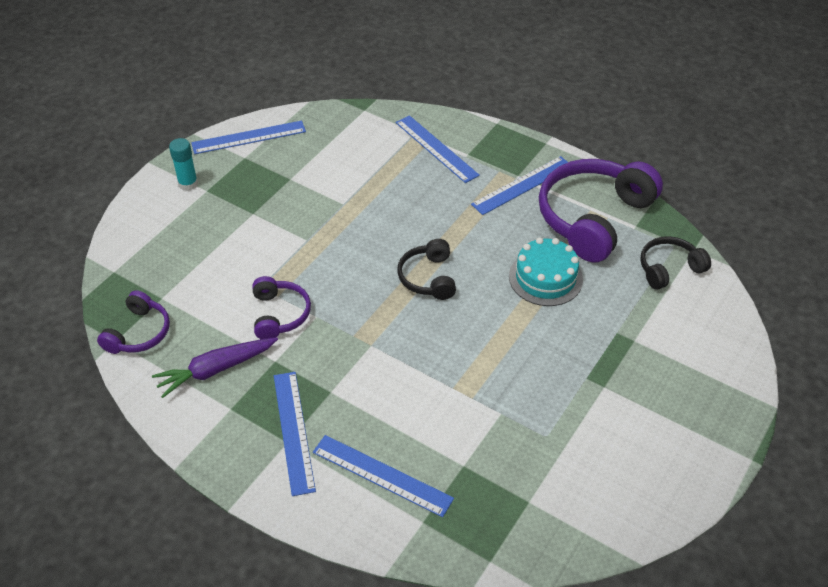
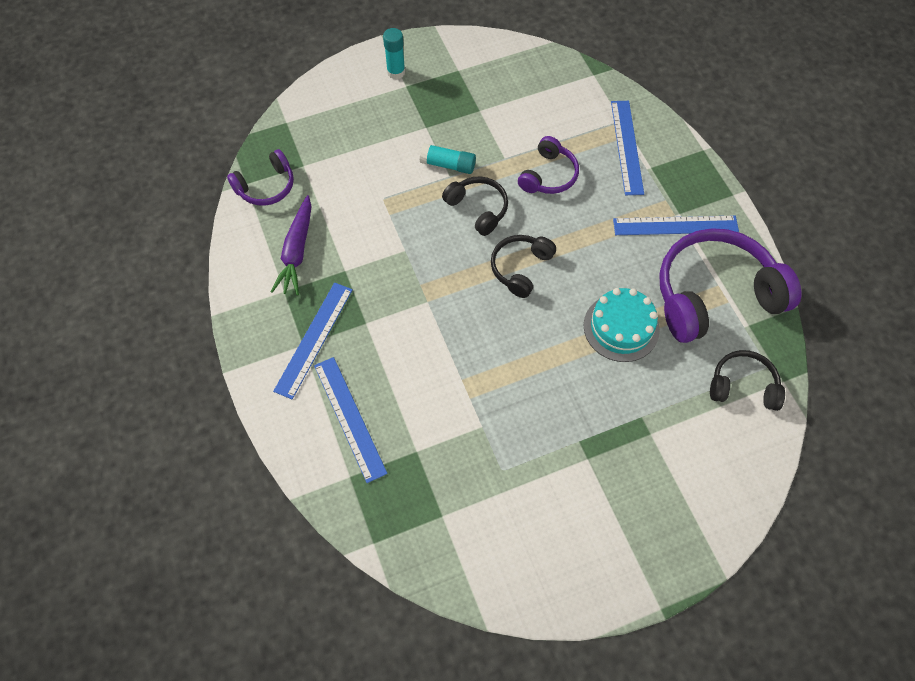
camera: 35 degrees right, 15 degrees up
purple carrot [152,337,278,398] -> purple carrot turned 90 degrees counterclockwise [271,195,312,295]
blue ruler [191,121,306,154] -> none
purple headphones [252,276,311,339] -> purple headphones moved to [518,136,579,194]
none -> turquoise glue stick [420,143,476,174]
none -> black headphones [442,176,508,236]

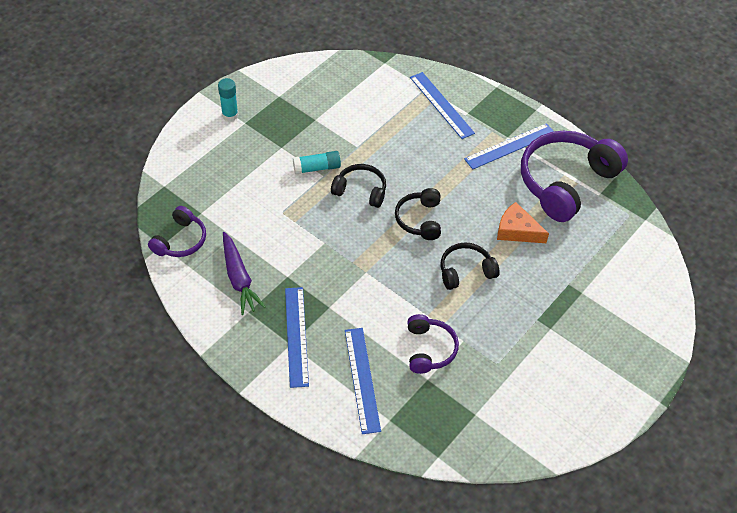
camera: 30 degrees left, 10 degrees down
blue ruler [314,357,388,483] -> blue ruler turned 45 degrees clockwise [345,328,381,434]
purple headphones [518,136,579,194] -> purple headphones moved to [407,314,459,374]
turquoise cake [584,288,660,362] -> orange cheese [497,202,549,243]
black headphones [710,350,785,411] -> black headphones moved to [441,242,500,290]

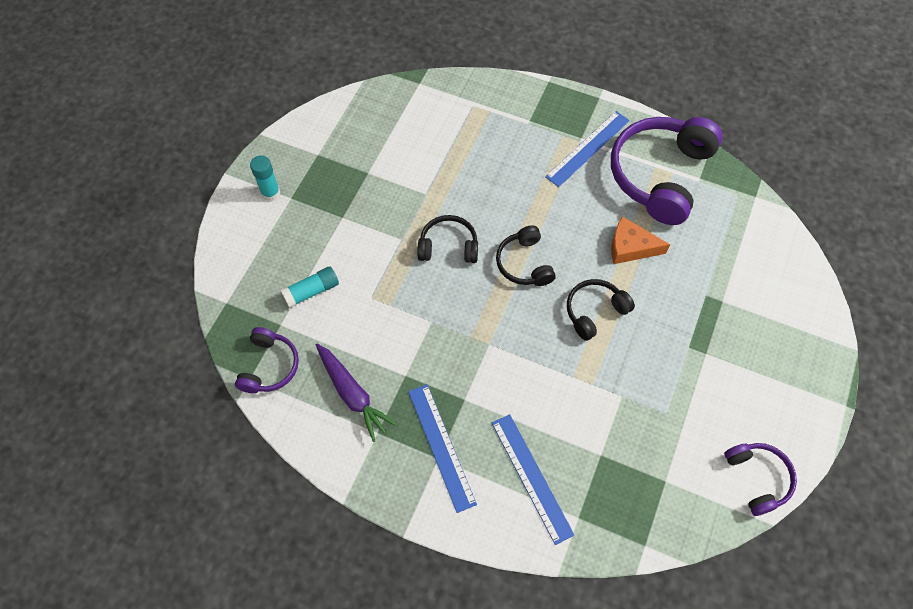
camera: 15 degrees left, 10 degrees up
turquoise glue stick [293,151,341,174] -> turquoise glue stick moved to [280,266,339,308]
purple headphones [407,314,459,374] -> purple headphones moved to [724,443,797,516]
blue ruler [410,72,475,139] -> none

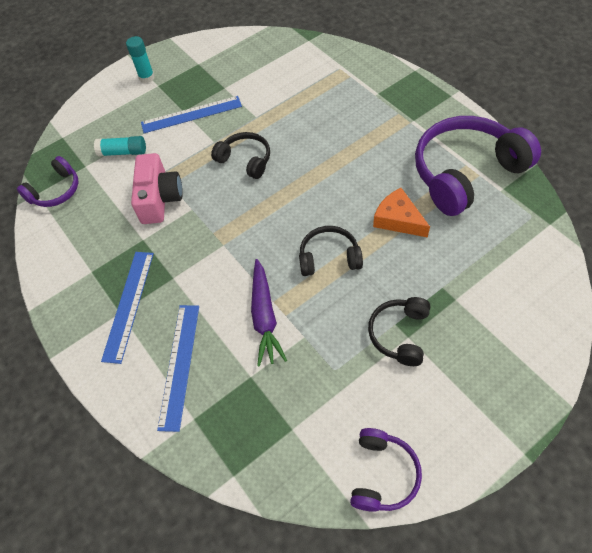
camera: 35 degrees right, 5 degrees down
purple carrot [316,344,397,442] -> purple carrot moved to [251,259,287,367]
black headphones [496,225,556,286] -> black headphones moved to [368,297,431,366]
blue ruler [545,111,630,187] -> blue ruler moved to [141,96,242,133]
none -> pink camera [131,153,183,224]

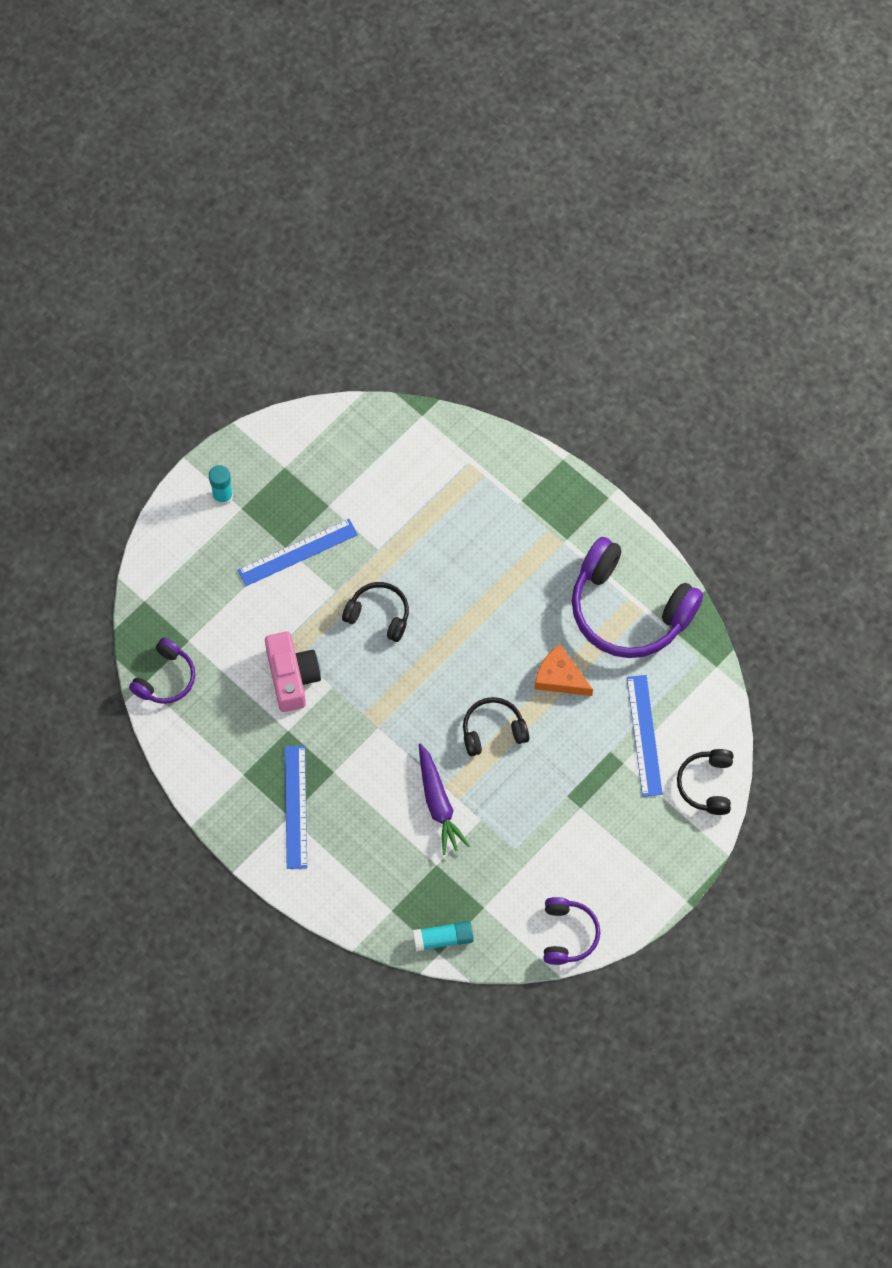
camera: 15 degrees left, 10 degrees up
turquoise glue stick [94,136,146,157] -> turquoise glue stick moved to [413,921,474,952]
blue ruler [157,305,199,432] -> blue ruler moved to [627,675,663,797]
black headphones [368,297,431,366] -> black headphones moved to [677,749,733,815]
purple headphones [415,116,541,216] -> purple headphones turned 105 degrees counterclockwise [572,537,703,658]

